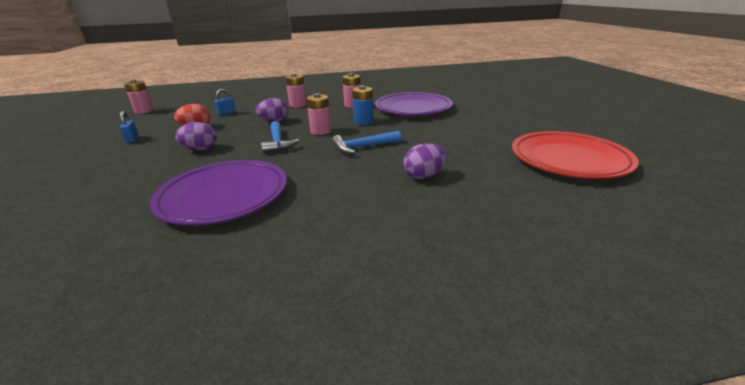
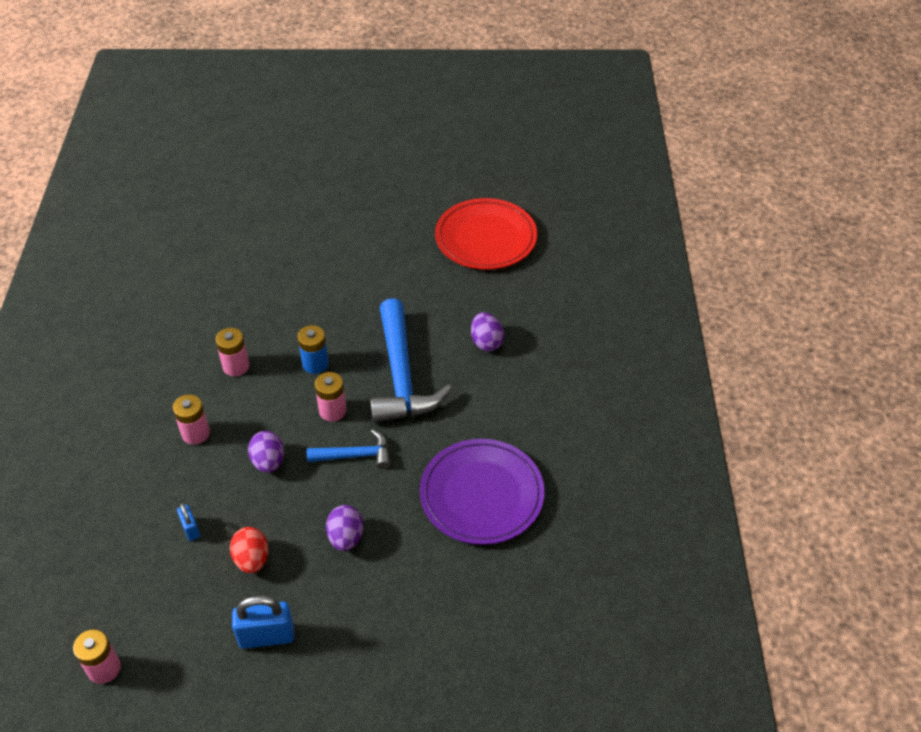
camera: 80 degrees left, 20 degrees up
blue padlock [120,111,139,143] -> blue padlock [232,596,294,649], size x1.82
blue hammer [332,131,401,154] -> blue hammer [370,298,452,423], size x1.89
purple plate [375,92,453,116] -> none

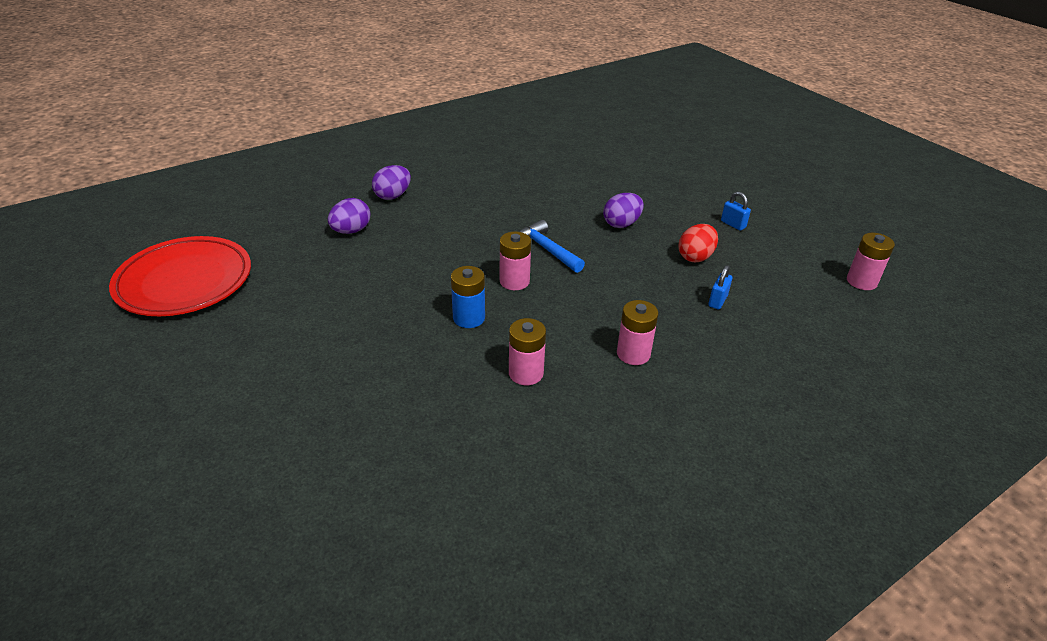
camera: 125 degrees left, 10 degrees down
blue padlock [232,596,294,649] -> blue padlock [721,191,751,230], size x0.55
purple egg [248,431,284,473] -> purple egg moved to [372,165,411,200]
blue hammer [370,298,452,423] -> none
purple plate [420,439,545,545] -> none

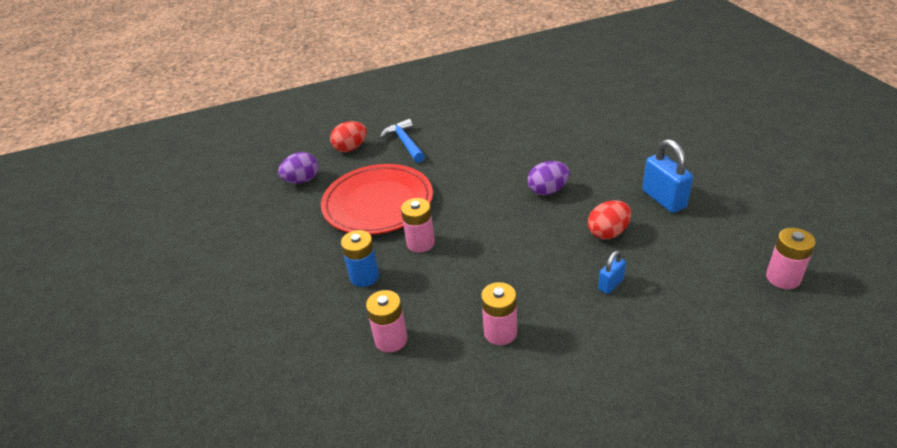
camera: 20 degrees right, 0 degrees up
red plate [109,236,251,316] -> red plate moved to [321,164,433,235]
purple egg [372,165,411,200] -> red egg [330,121,367,152]
blue hammer [519,220,585,273] -> blue hammer moved to [380,119,425,163]
blue padlock [721,191,751,230] -> blue padlock [642,139,693,213], size x1.82

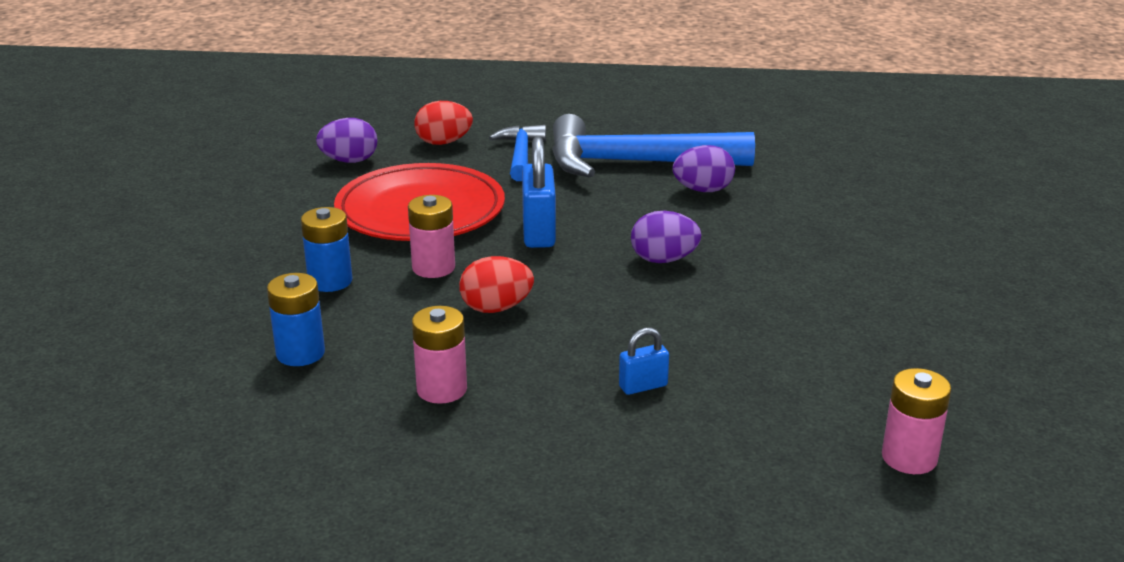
camera: 20 degrees right, 10 degrees down
pink battery [366,290,407,353] -> blue battery [267,273,325,366]
red egg [588,200,631,239] -> red egg moved to [459,256,534,313]
blue padlock [642,139,693,213] -> blue padlock moved to [522,136,556,248]
none -> blue hammer [552,114,755,178]
none -> purple egg [672,145,735,192]

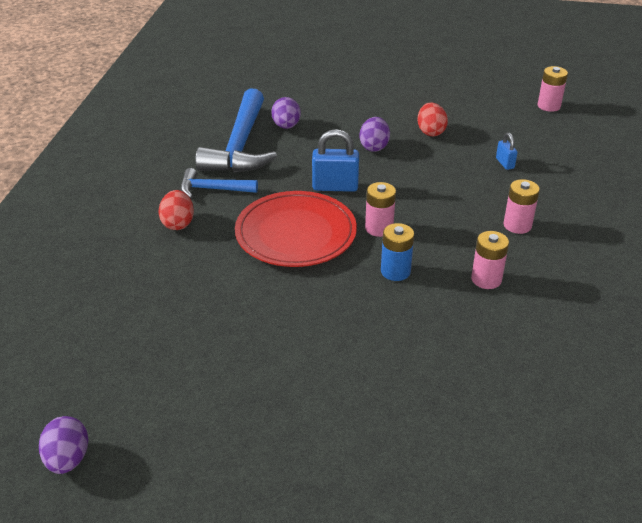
camera: 85 degrees left, 10 degrees up
blue battery [267,273,325,366] -> pink battery [471,231,509,289]
purple egg [316,118,378,163] -> purple egg moved to [39,416,89,474]
red egg [459,256,534,313] -> red egg moved to [417,102,448,136]

